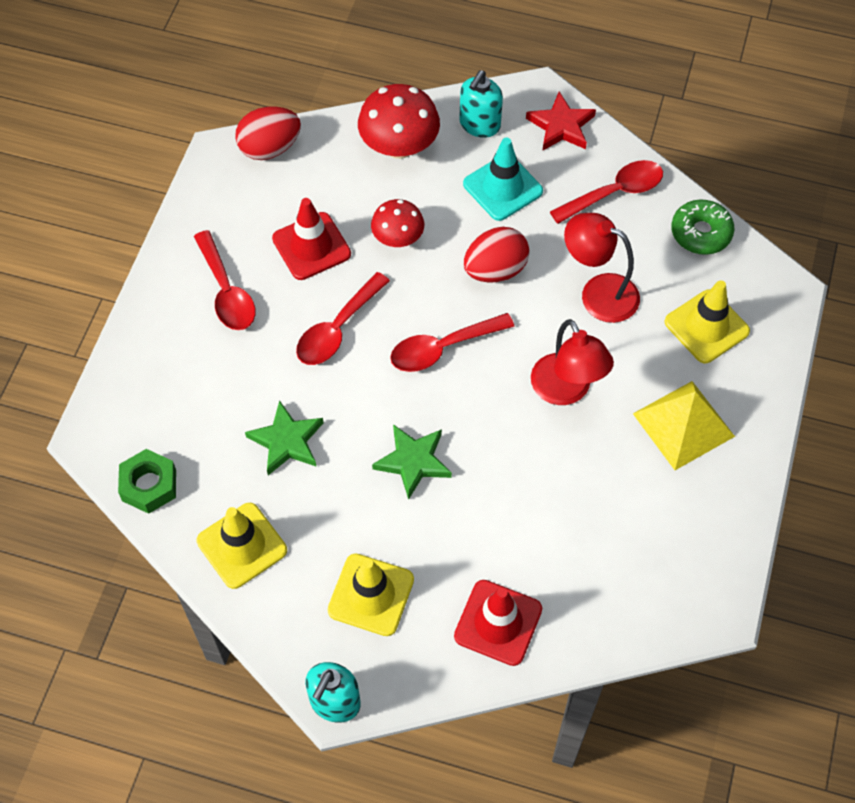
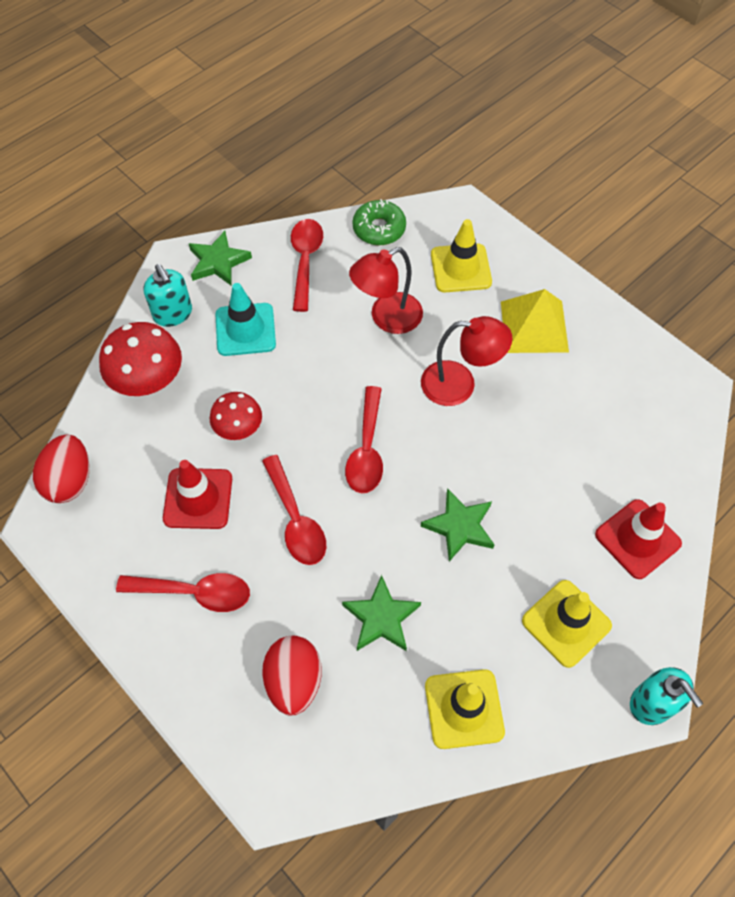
camera: 60 degrees left, 0 degrees up
green nut [118,449,176,514] -> none
red egg [464,227,530,283] -> red egg moved to [262,635,321,716]
red star [526,92,596,151] -> green star [189,231,252,285]

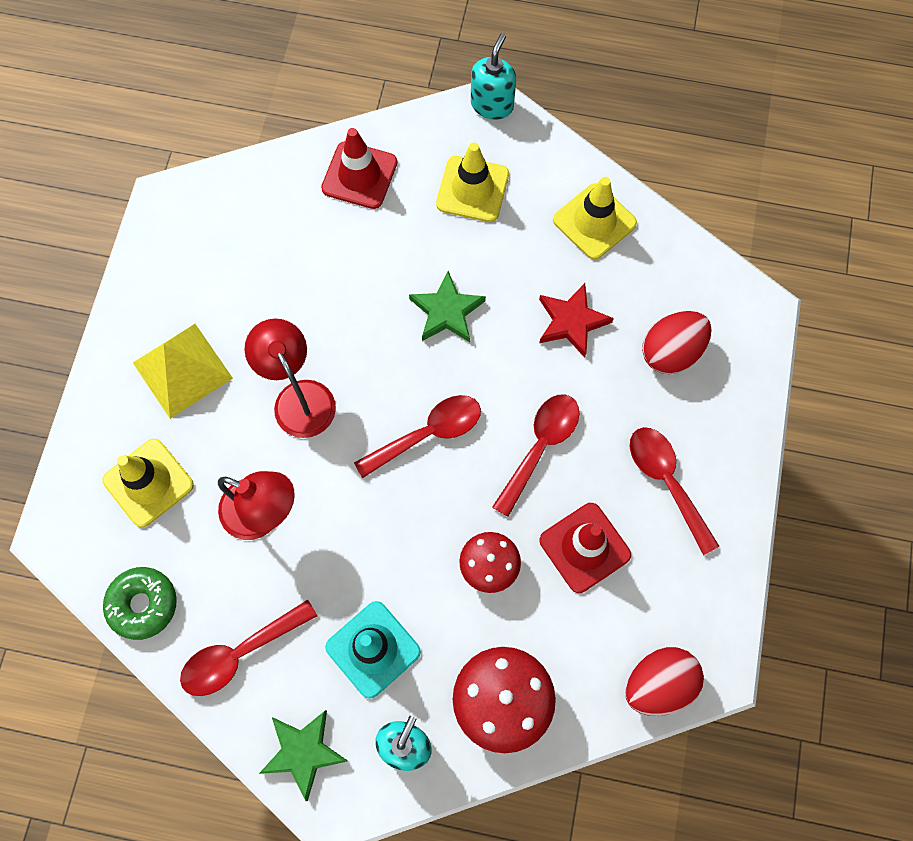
camera: 125 degrees left, 10 degrees up
green star [342,575,421,651] -> red star [539,283,614,358]

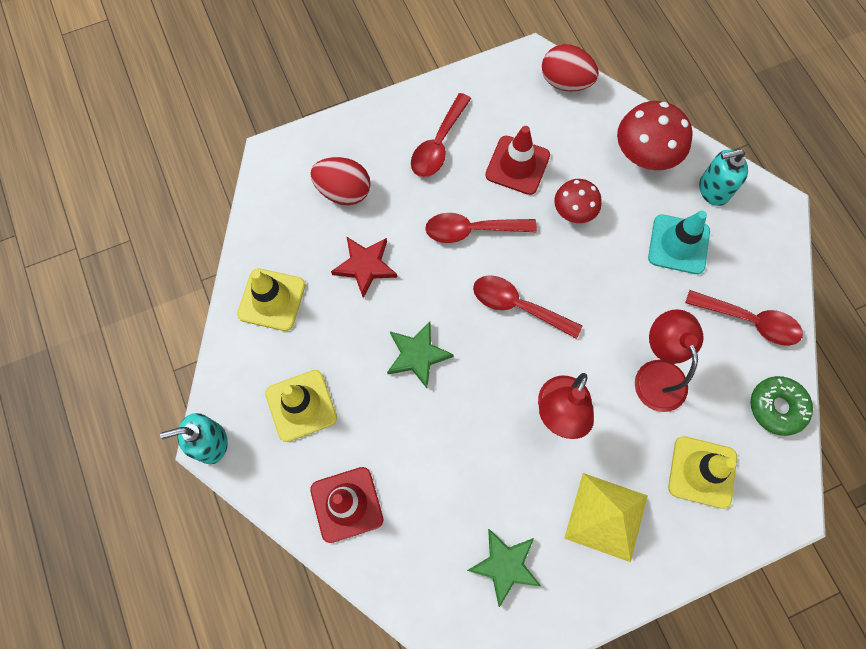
camera: 125 degrees left, 0 degrees up
green star [259,710,348,801] -> green star moved to [467,529,541,607]

